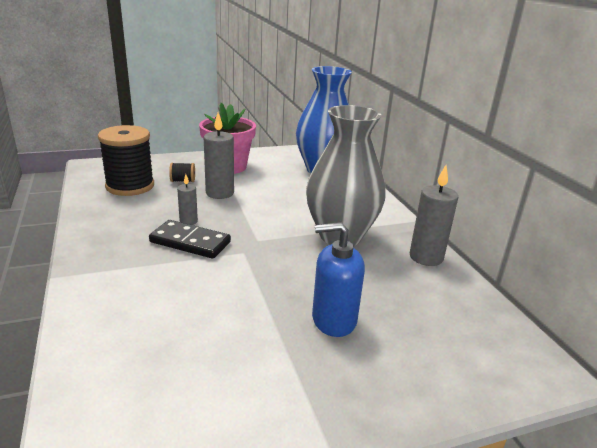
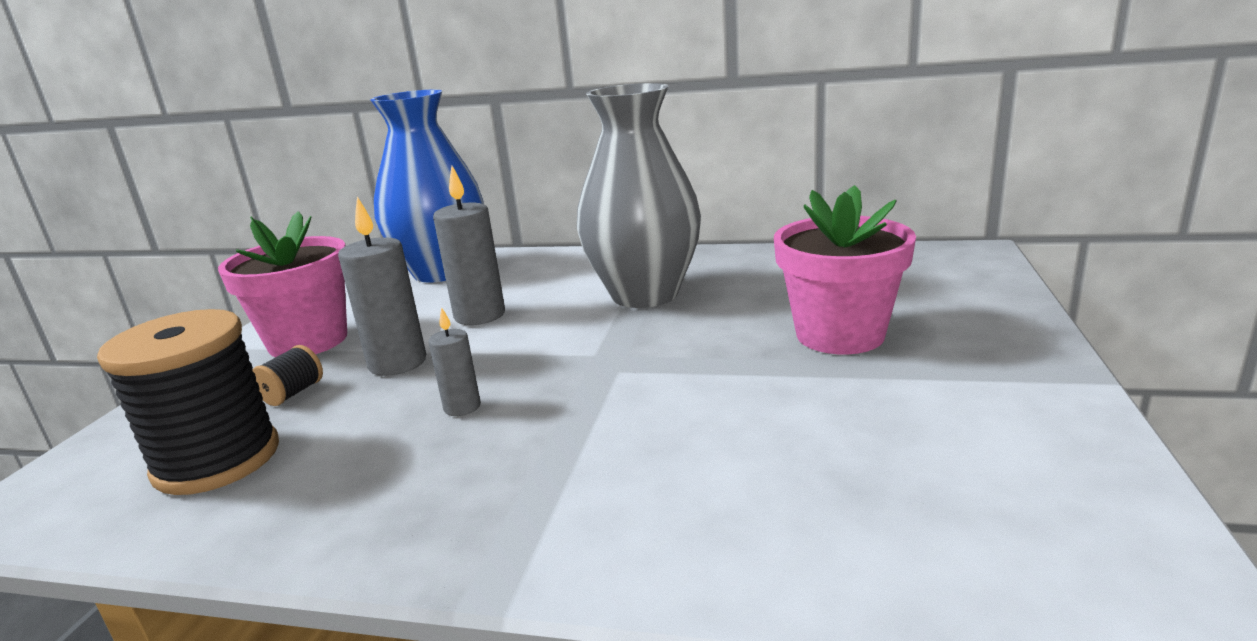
camera: 55 degrees left, 5 degrees down
black domino [149,220,231,259] -> none
blue soap dispenser [312,222,365,337] -> pink flower pot [774,185,916,355]
grey candle [410,165,458,266] -> grey candle moved to [433,166,505,325]

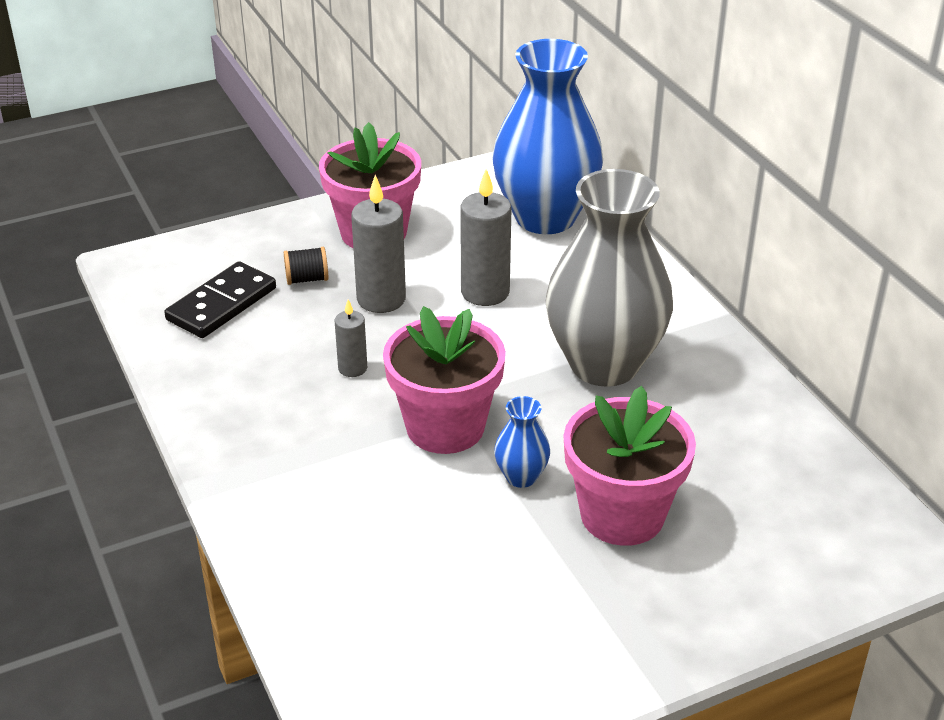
camera: 50 degrees right, 15 degrees up
black spool [97,309,279,495] -> black domino [164,261,276,338]
none -> pink flower pot [383,306,506,454]
none -> blue vase [494,396,550,488]

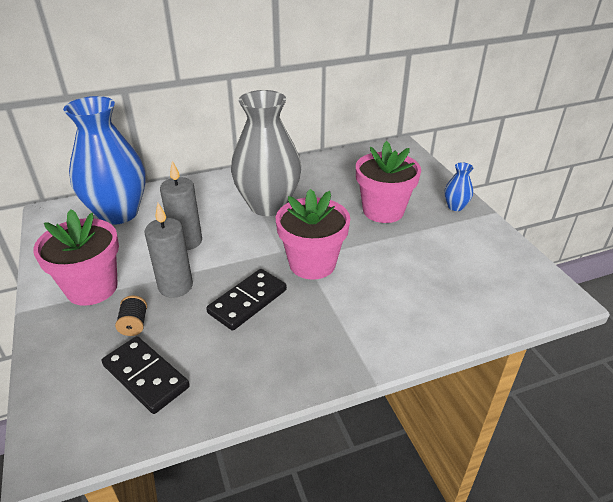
camera: 85 degrees left, 0 degrees up
grey candle [335,299,367,377] -> black domino [206,269,287,331]
blue vase [494,396,550,488] -> blue vase moved to [444,162,473,211]

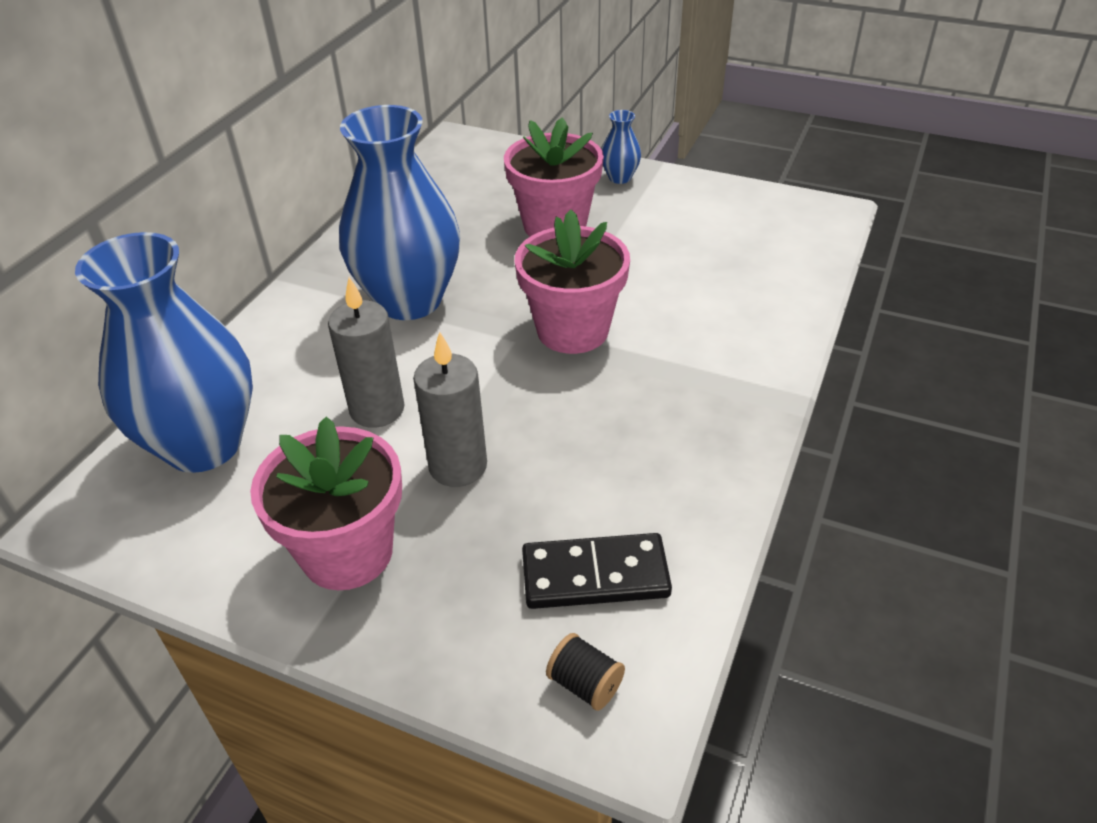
camera: 45 degrees left, 5 degrees up
black spool [115,296,147,336] -> black spool moved to [546,633,625,711]
black domino [206,269,287,331] -> none
grey vase [231,90,301,216] -> blue vase [339,105,460,320]

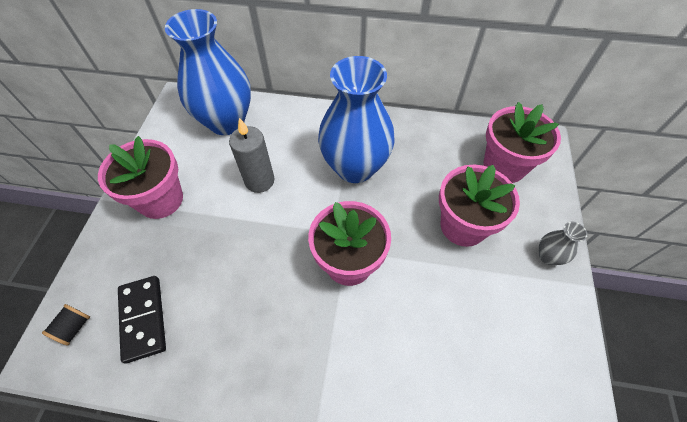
camera: 75 degrees right, 15 degrees up
grey candle [413,332,487,487] -> none
blue vase [601,110,641,184] -> grey vase [539,222,587,265]
none -> pink flower pot [483,102,561,183]

